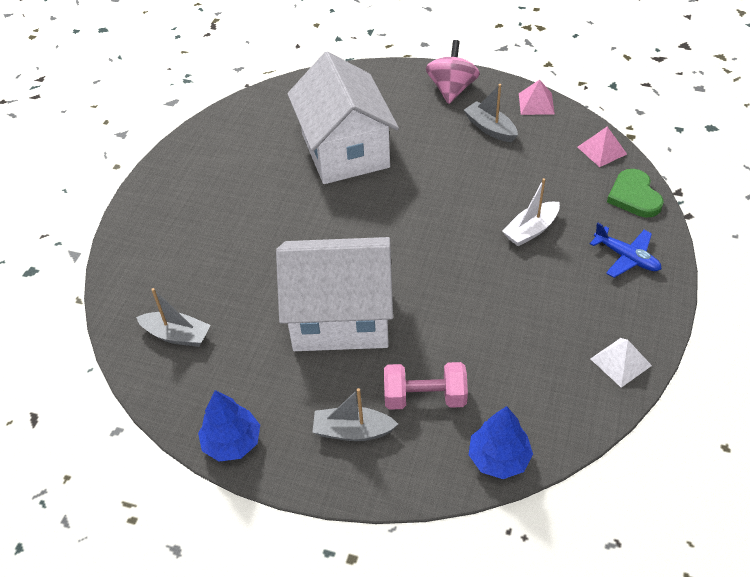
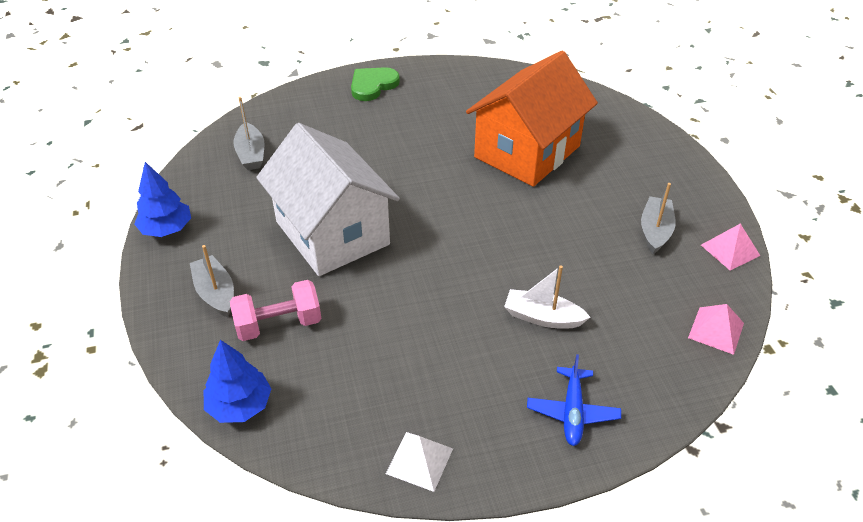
camera: 55 degrees right, 5 degrees down
white house [287,51,399,184] -> orange house [466,51,598,187]
pink dumbbell [384,362,468,410] -> pink dumbbell turned 75 degrees counterclockwise [230,280,322,341]
pink spinning top [426,40,480,104] -> none
green heart [607,169,664,218] -> green heart moved to [351,67,400,101]

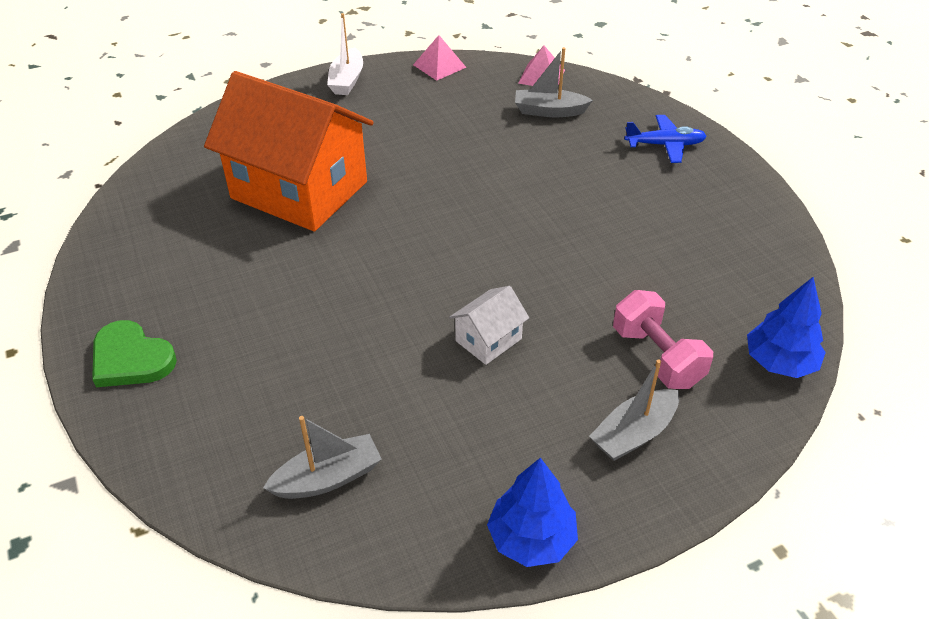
camera: 100 degrees left, 0 degrees up
white house [256,123,400,276] -> white house [449,286,529,365], size x0.41
white pyramid [386,432,453,492] -> none
white boat [504,265,590,328] -> white boat moved to [327,13,363,95]
grey boat [641,183,675,254] -> grey boat moved to [515,47,593,117]

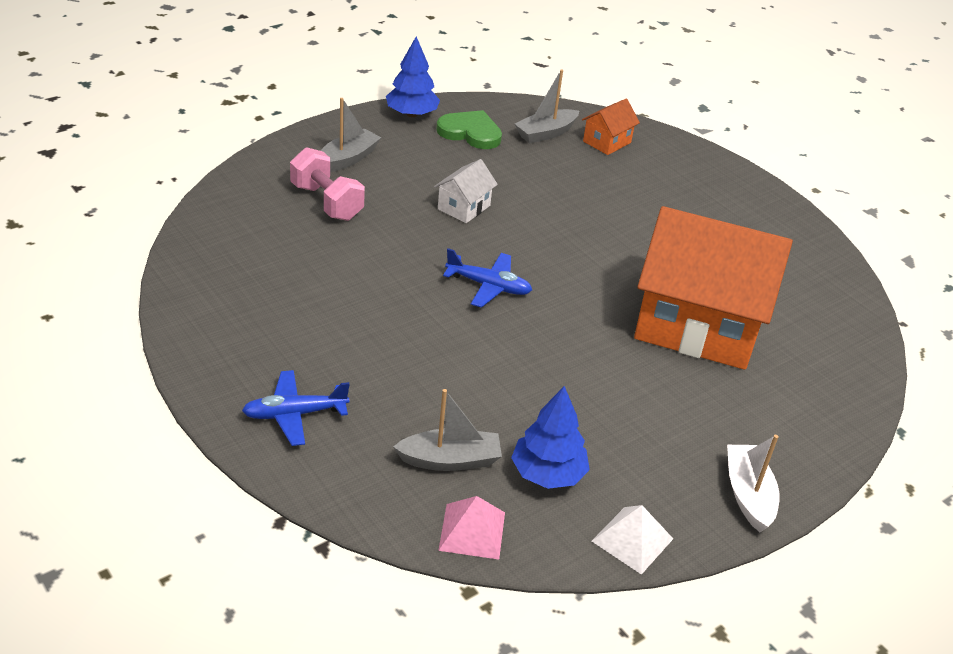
camera: 165 degrees right, 5 degrees down
green heart [92,320,177,387] -> green heart moved to [436,110,502,149]
pink pyramid [413,35,467,81] -> white pyramid [592,505,673,575]
blue tree [747,277,826,378] -> blue tree moved to [511,386,590,489]
none -> blue plane [443,248,532,308]
none -> orange house [582,99,640,155]

